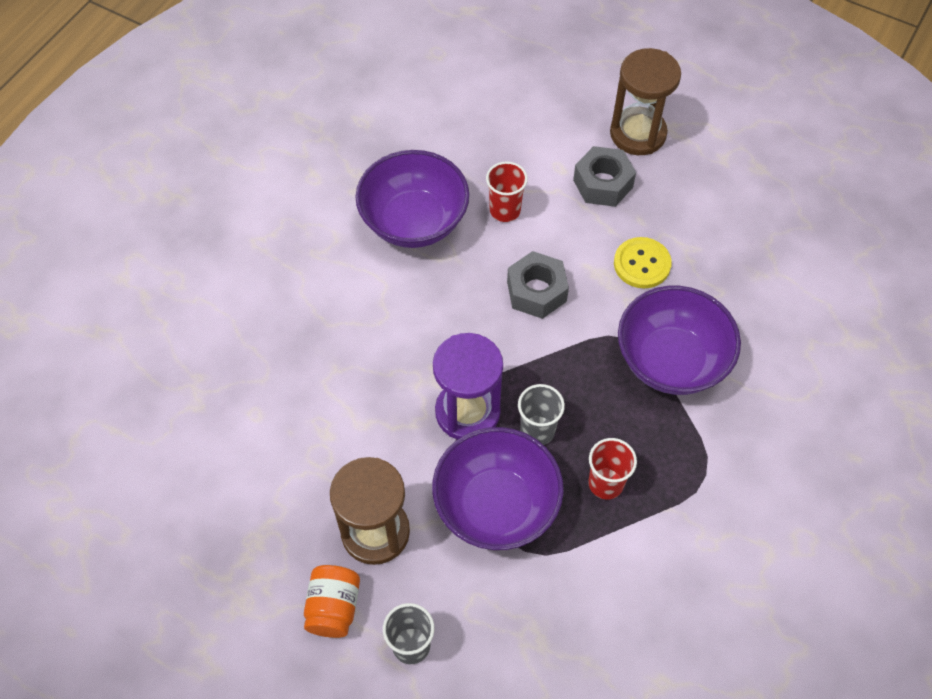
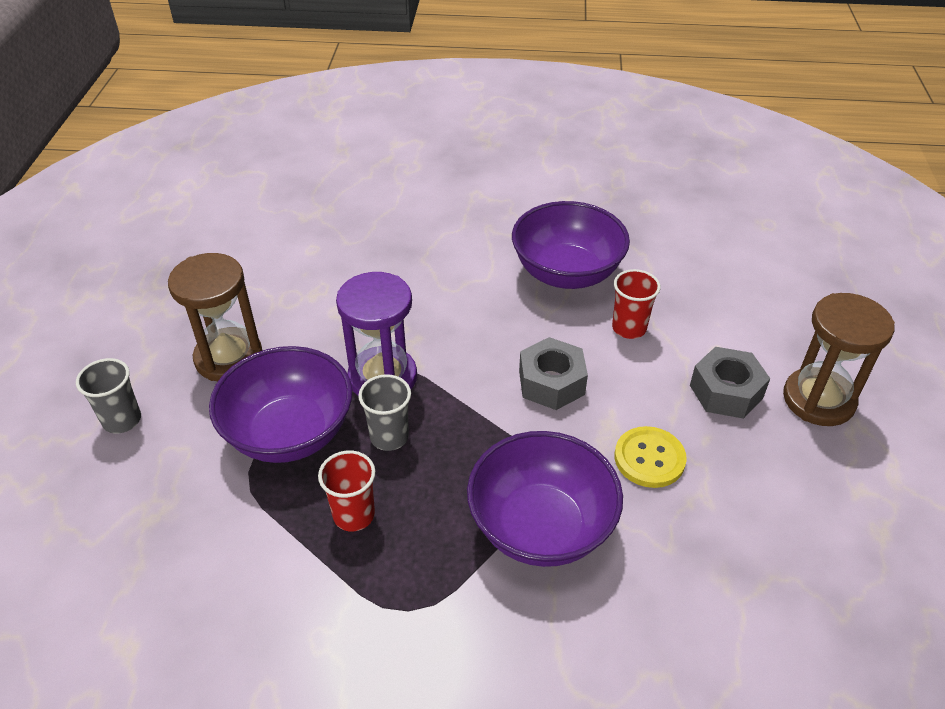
camera: 65 degrees right, 15 degrees down
orange jar [304,565,360,638] -> none

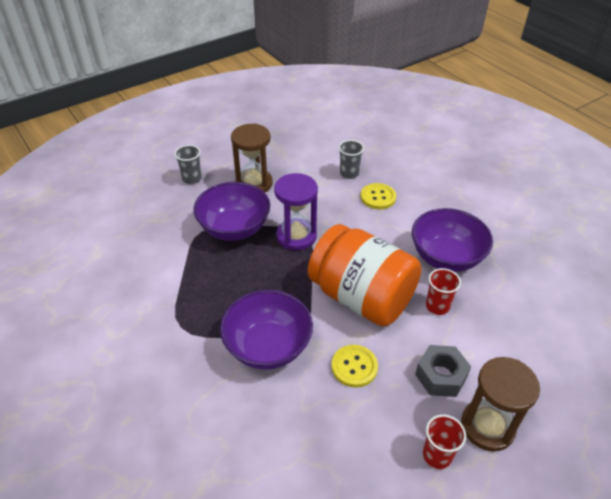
camera: 50 degrees right, 0 degrees up
red cup [318,451,375,532] -> red cup moved to [423,414,466,469]
grey cup [358,374,411,451] -> grey cup moved to [339,140,364,179]
grey nut [519,337,588,410] -> orange jar [308,224,422,327]
none -> yellow button [361,183,396,209]

